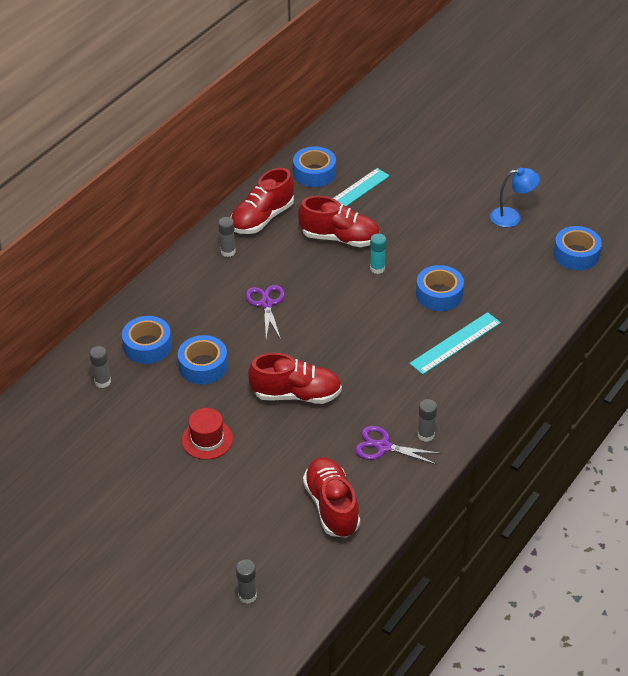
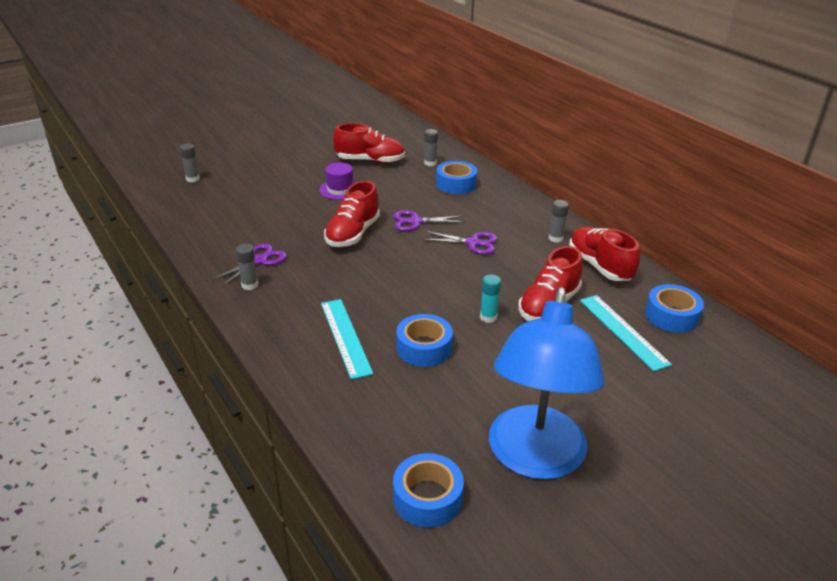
camera: 110 degrees right, 10 degrees down
blue tape [178,335,228,384] -> none
red hat [182,408,233,460] -> purple hat [319,163,356,200]
red shoe [303,457,360,538] -> red shoe moved to [333,123,405,164]
blue lamp [490,167,540,227] -> blue lamp [489,287,605,480], size x2.23
none -> purple scissors [393,210,465,231]

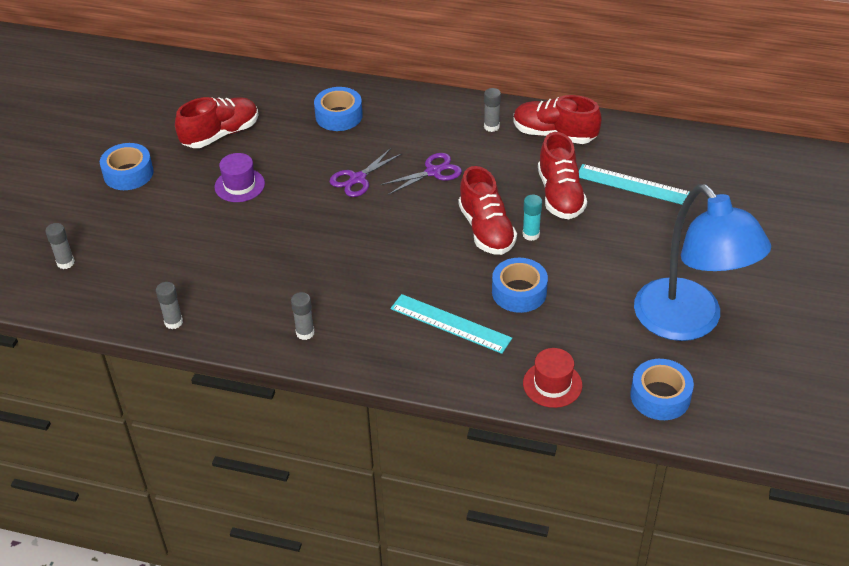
camera: 40 degrees left, 10 degrees up
purple scissors [212,244,287,286] -> none
red shoe [324,181,380,247] -> red shoe moved to [458,166,517,255]
grey glue stick [424,129,438,166] -> grey glue stick moved to [156,282,183,329]
blue tape [645,284,704,333] -> blue tape moved to [100,143,153,190]
none -> red hat [523,348,582,408]

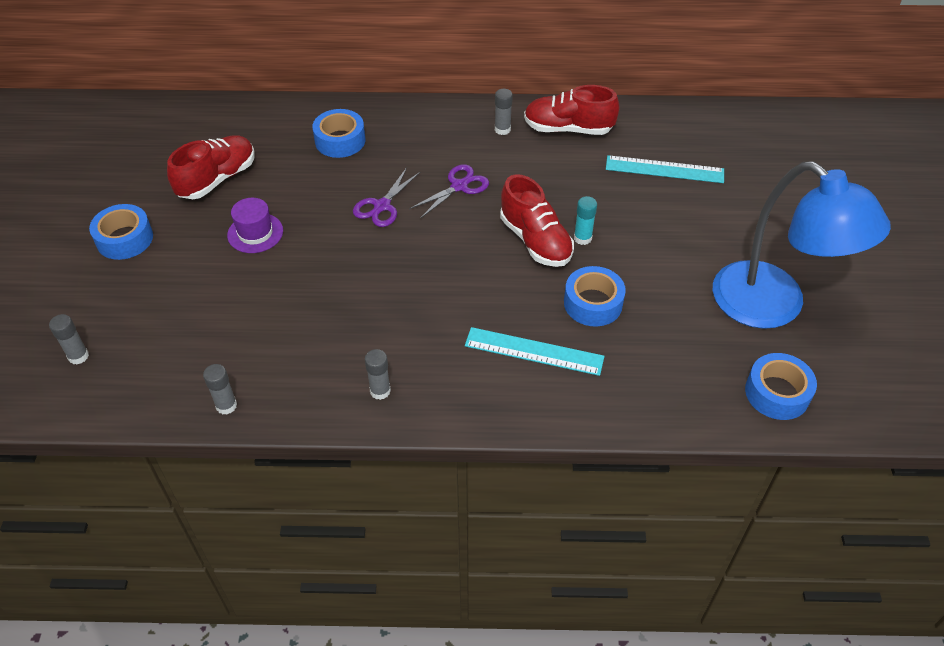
camera: 15 degrees left, 5 degrees up
red hat [523,348,582,408] -> none
red shoe [538,132,587,219] -> none

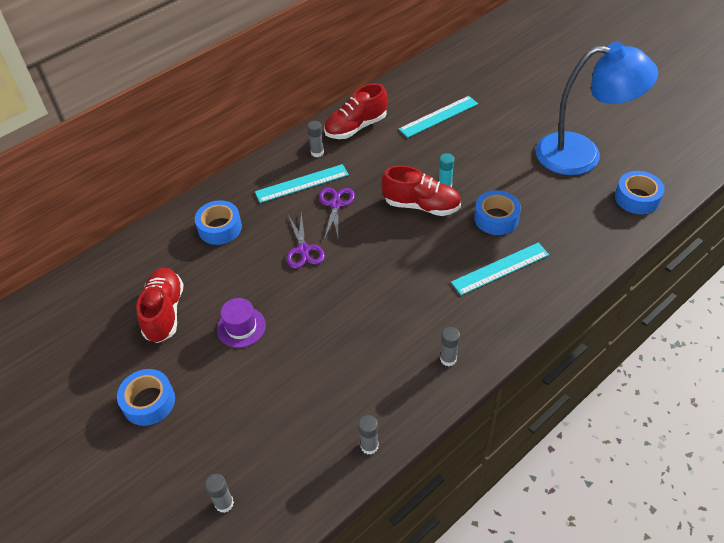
camera: 40 degrees left, 0 degrees up
none -> turquoise ruler [255,164,349,203]

